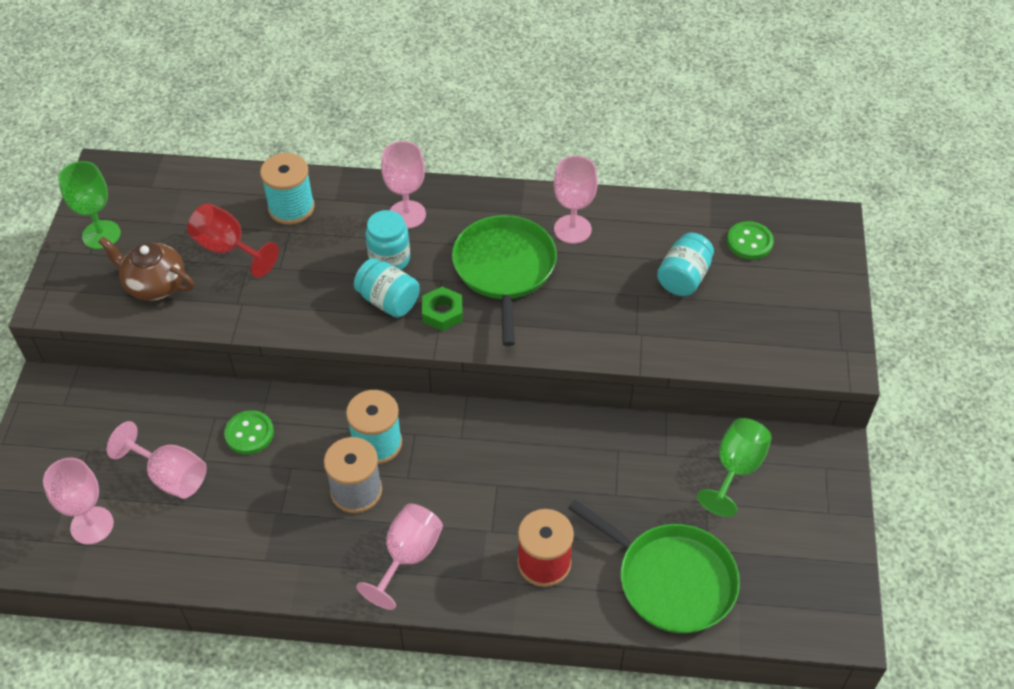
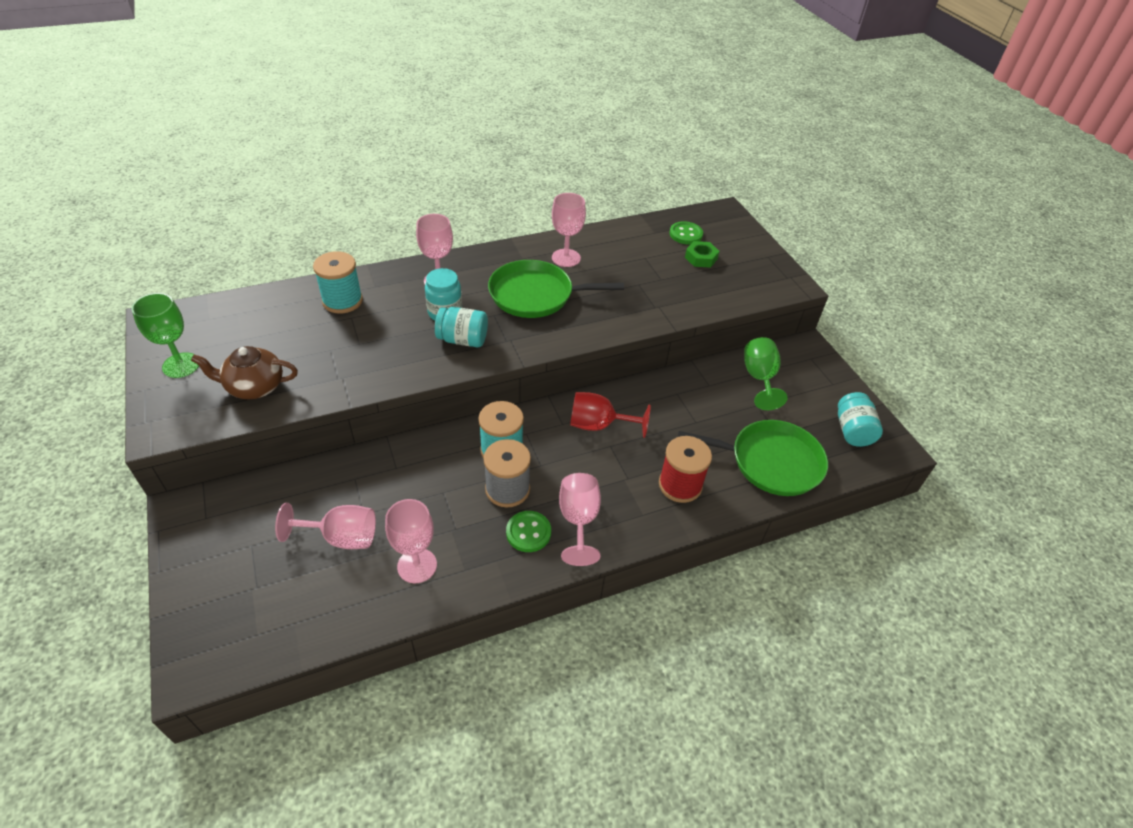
camera: 30 degrees left, 5 degrees down
pink goblet [43,458,114,545] -> pink goblet moved to [385,499,437,583]
red goblet [187,203,279,278] -> red goblet moved to [570,392,651,438]
green button [224,410,274,454] -> green button moved to [506,511,551,552]
green nut [422,287,462,331] -> green nut moved to [685,241,719,268]
green pan [452,215,557,346] -> green pan turned 60 degrees counterclockwise [488,260,624,318]
turquoise jar [657,233,714,296] -> turquoise jar moved to [838,392,883,447]

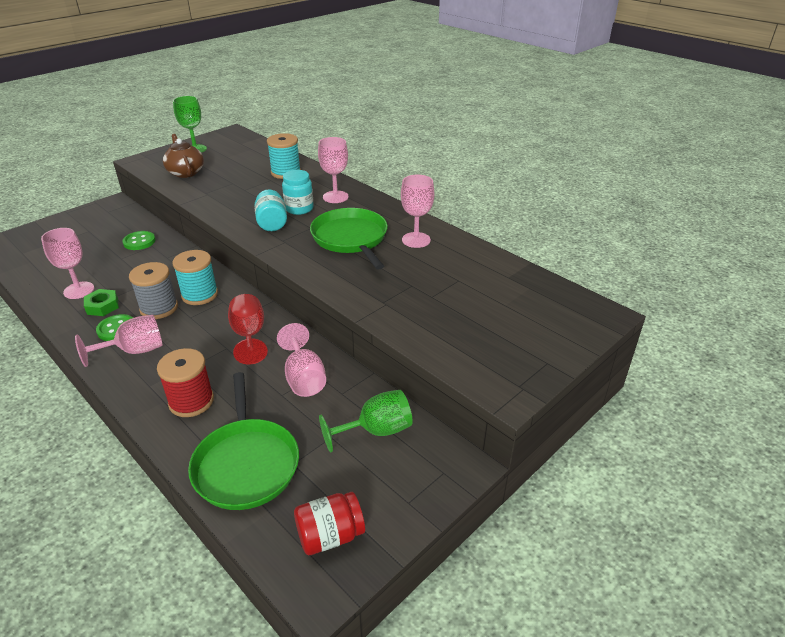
camera: 70 degrees right, 10 degrees down
pink goblet [275,503,376,549] -> pink goblet moved to [277,323,326,397]
green button [669,221,703,244] -> green button moved to [122,231,156,250]
green nut [685,241,719,268] -> green nut moved to [84,289,119,316]
turquoise jar [838,392,883,447] -> red jar [294,492,365,555]

